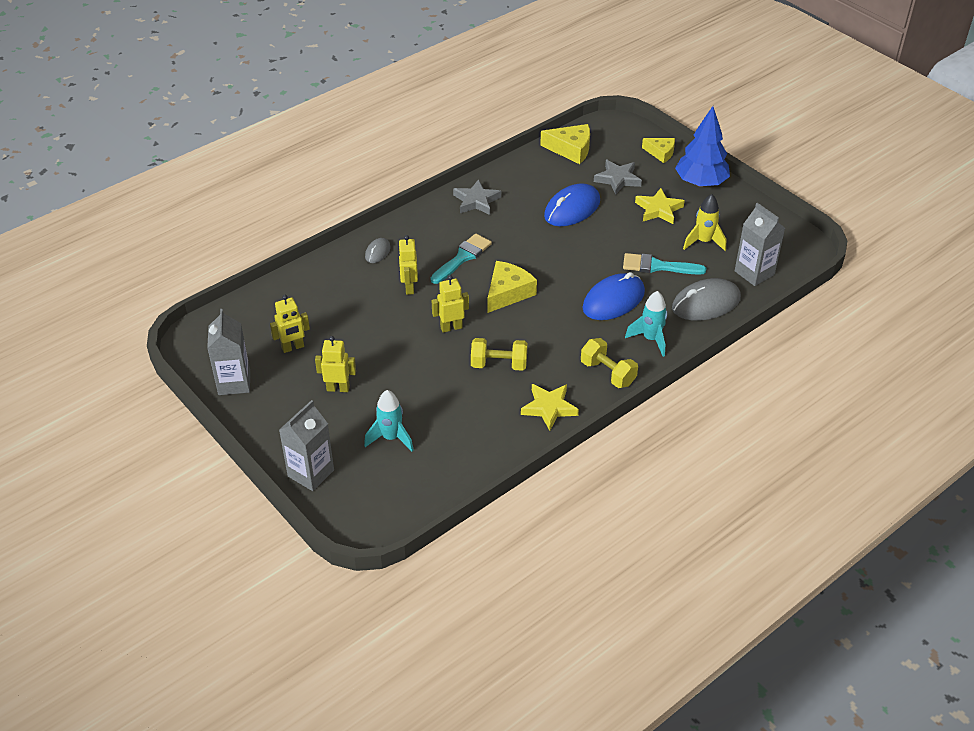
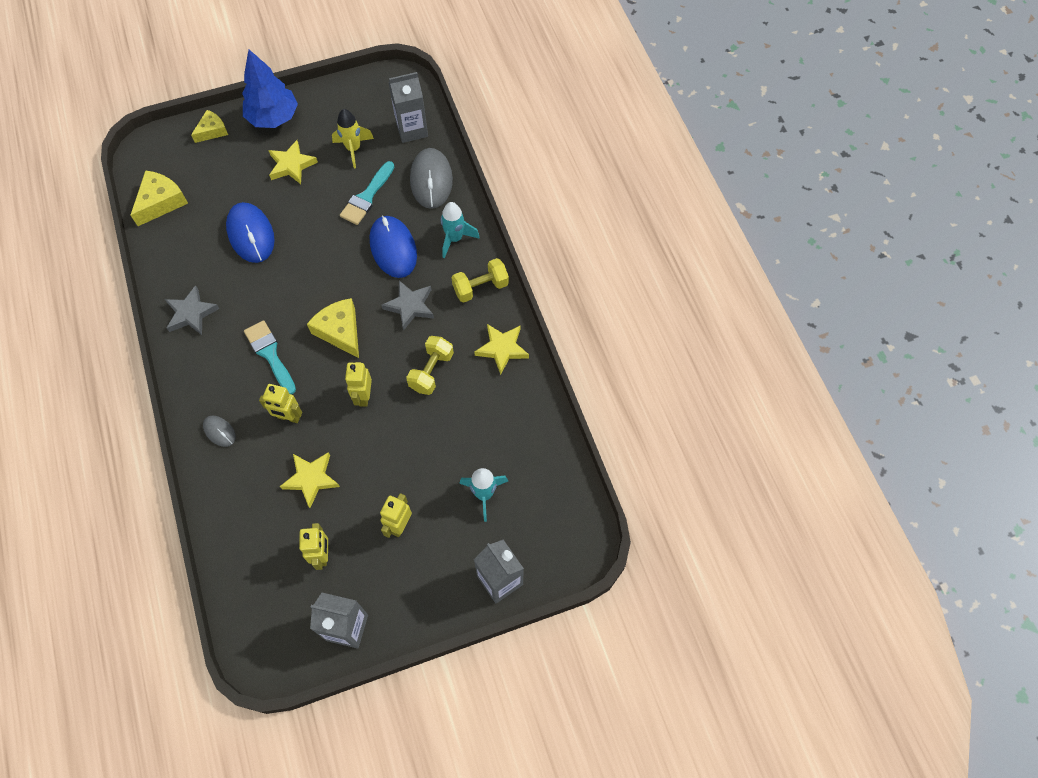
camera: 70 degrees left, 20 degrees up
grey star [594,160,642,194] -> grey star moved to [381,280,434,331]
none -> yellow star [280,452,340,508]

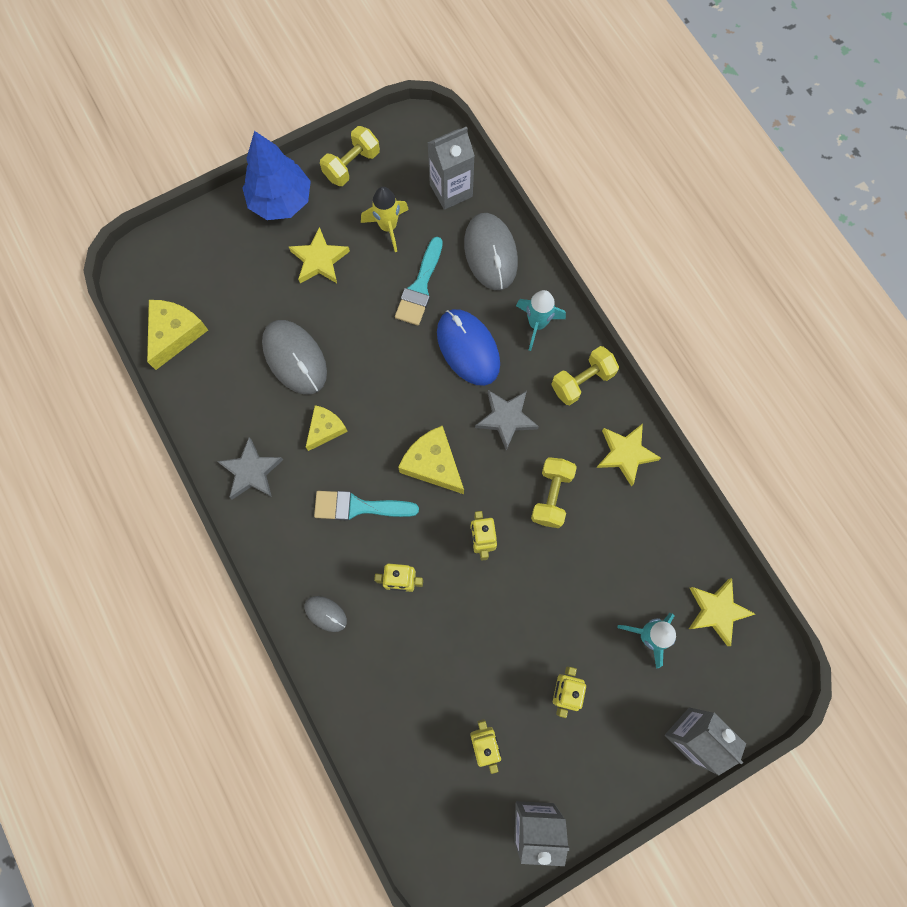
camera: 10 degrees left, 10 degrees up
yellow cheese [191,110,228,143] -> yellow cheese moved to [306,405,348,451]
blue mouse [226,202,275,263] -> grey mouse [262,320,327,394]
turquoise brush [244,320,296,394] -> turquoise brush turned 45 degrees counterclockwise [314,491,419,521]
yellow star [280,452,340,508] -> yellow star moved to [689,578,755,646]
none -> yellow dumbbell [320,126,380,186]

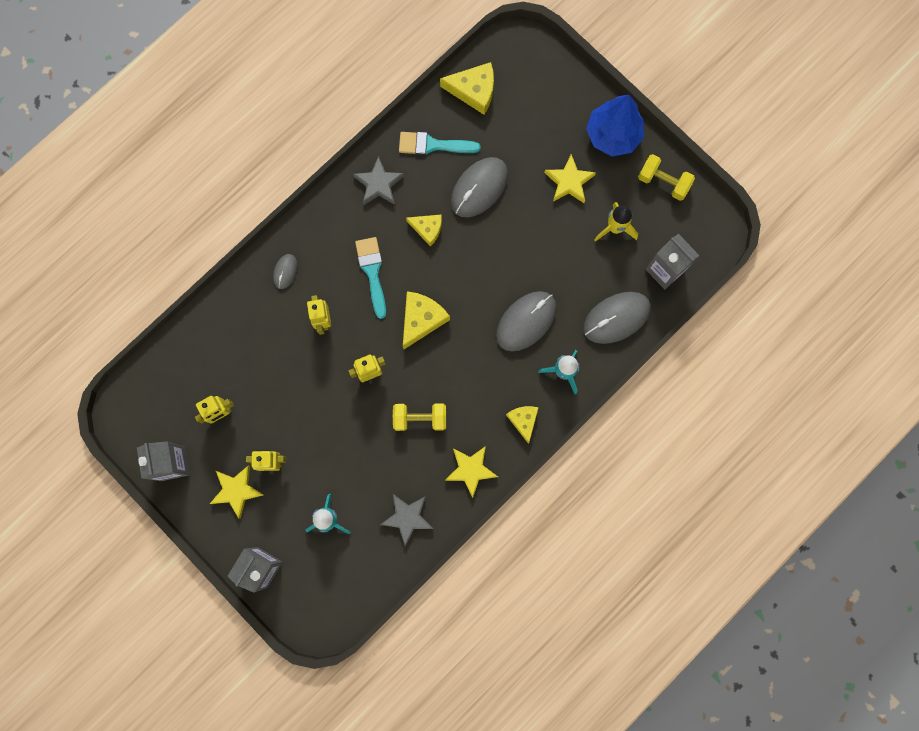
camera: 75 degrees right, 5 degrees up
turquoise brush [395,237,443,325] -> turquoise brush moved to [399,132,481,155]
blue mouse [437,309,500,386] -> grey mouse [496,291,557,351]
grey star [475,390,539,450] -> grey star moved to [380,494,433,546]
yellow dumbbell [551,346,619,405] -> yellow cheese [506,406,539,444]
yellow star [689,578,755,646] -> yellow star moved to [210,465,263,519]

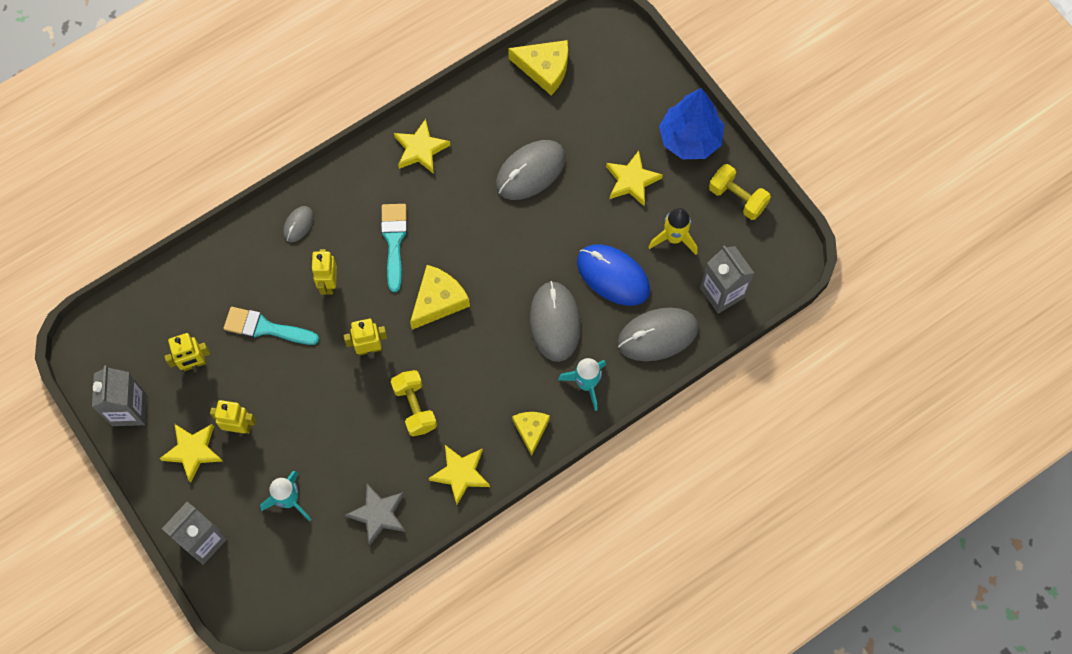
camera: 10 degrees right, 10 degrees down
grey star [353,156,404,205] -> yellow star [394,119,450,174]
yellow dumbbell [393,403,446,431] -> yellow dumbbell turned 60 degrees clockwise [391,370,437,437]
turquoise brush [399,132,481,155] -> turquoise brush moved to [224,307,319,345]
yellow cheese [406,214,442,247] -> none
grey mouse [496,291,557,351] -> grey mouse turned 60 degrees counterclockwise [530,281,581,362]
none -> blue mouse [577,244,650,306]

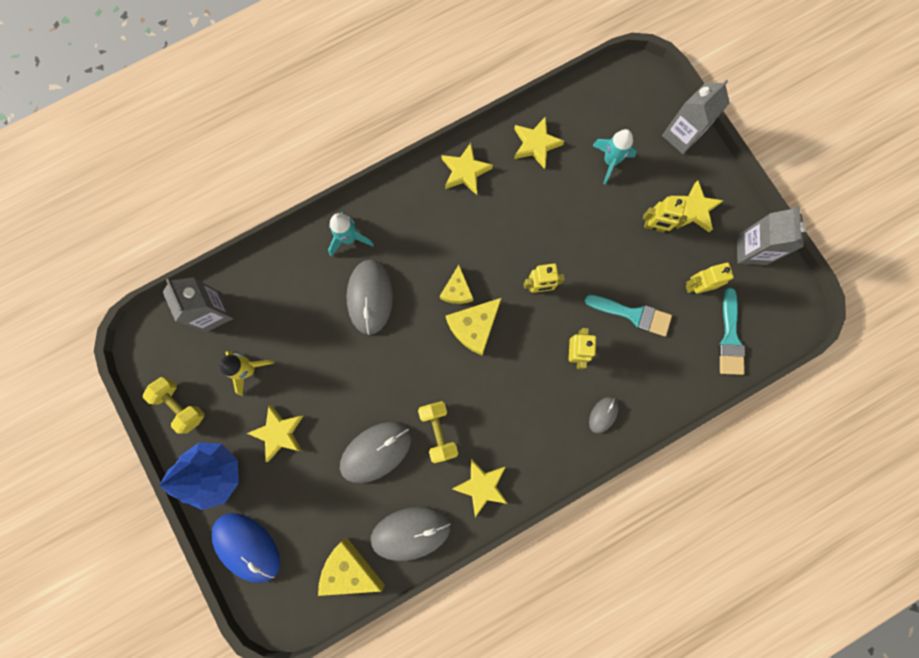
camera: 175 degrees left, 10 degrees up
grey star [345,484,405,546] -> yellow star [514,116,565,169]
turquoise brush [381,204,407,292] -> turquoise brush moved to [719,288,745,375]
yellow dumbbell [391,370,437,437] -> yellow dumbbell moved to [418,401,458,463]
yellow cheese [512,412,550,456] -> yellow cheese moved to [440,265,473,304]
blue mouse [577,244,650,306] -> blue mouse moved to [211,513,280,583]
grey mouse [617,308,699,361] -> grey mouse moved to [371,507,450,561]

